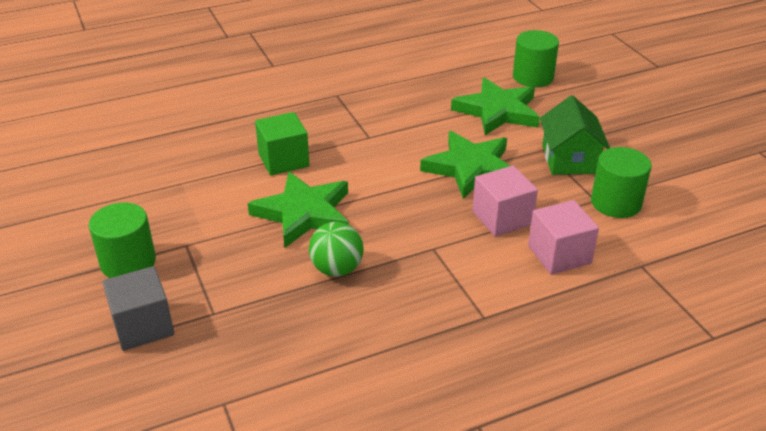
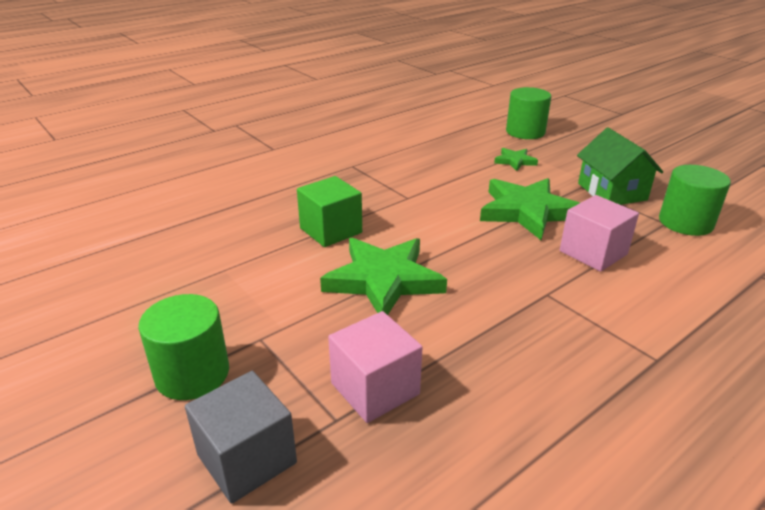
camera: 15 degrees left, 5 degrees down
green ball [309,222,364,276] -> none
green star [451,77,540,135] -> green star [494,148,538,171], size x0.48
pink cube [528,200,599,275] -> pink cube moved to [328,311,423,423]

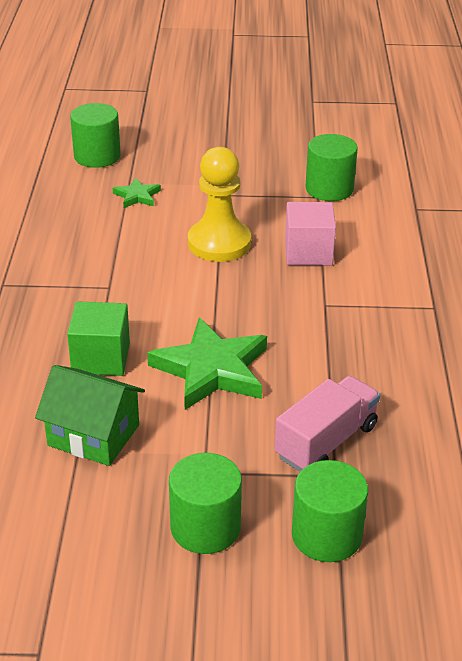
camera: 50 degrees left, 5 degrees up
grey cube [185,371,297,504] -> green cylinder [292,460,368,562]
pink cube [328,311,423,423] -> pink truck [274,376,380,472]
green star [480,178,580,240] -> yellow pawn [188,147,251,262]
green house [577,127,663,205] -> green house moved to [35,365,145,466]

